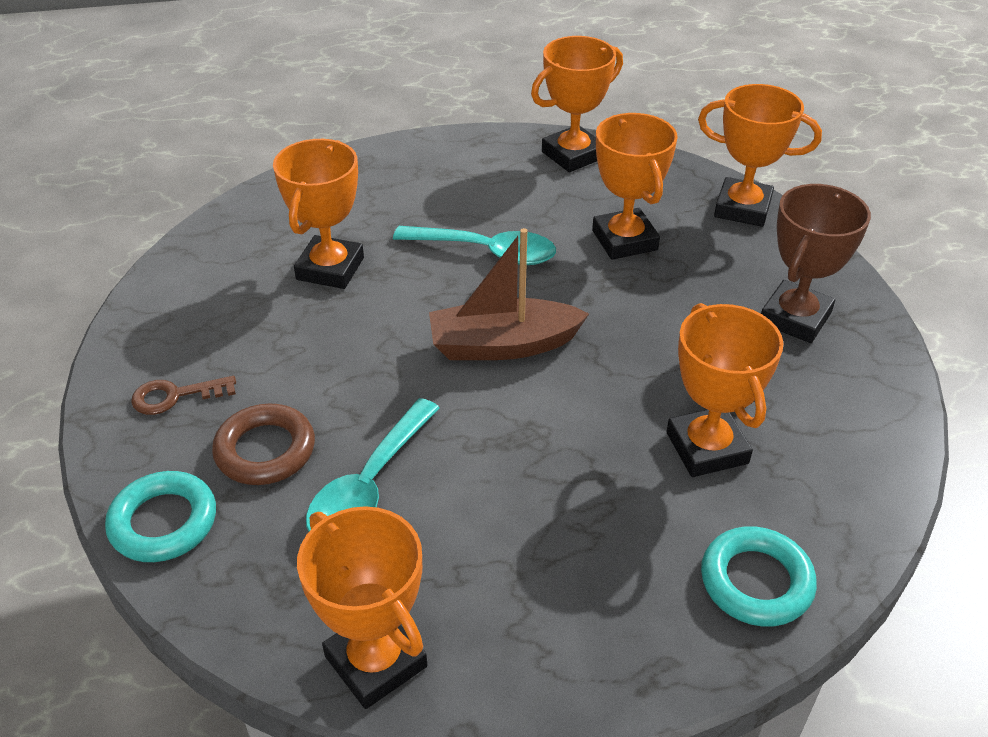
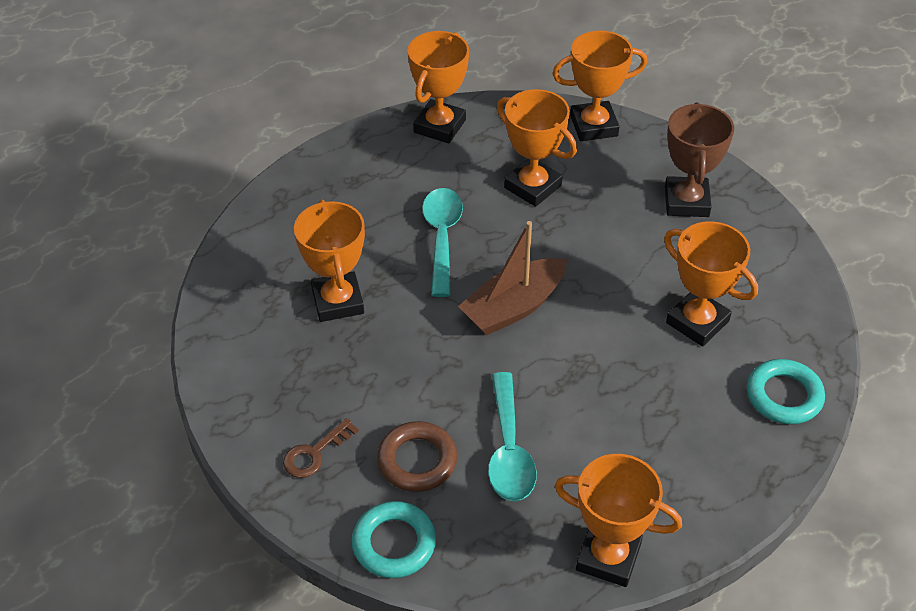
camera: 30 degrees left, 5 degrees up
turquoise spoon [393,226,556,265] -> turquoise spoon turned 75 degrees counterclockwise [422,188,463,297]

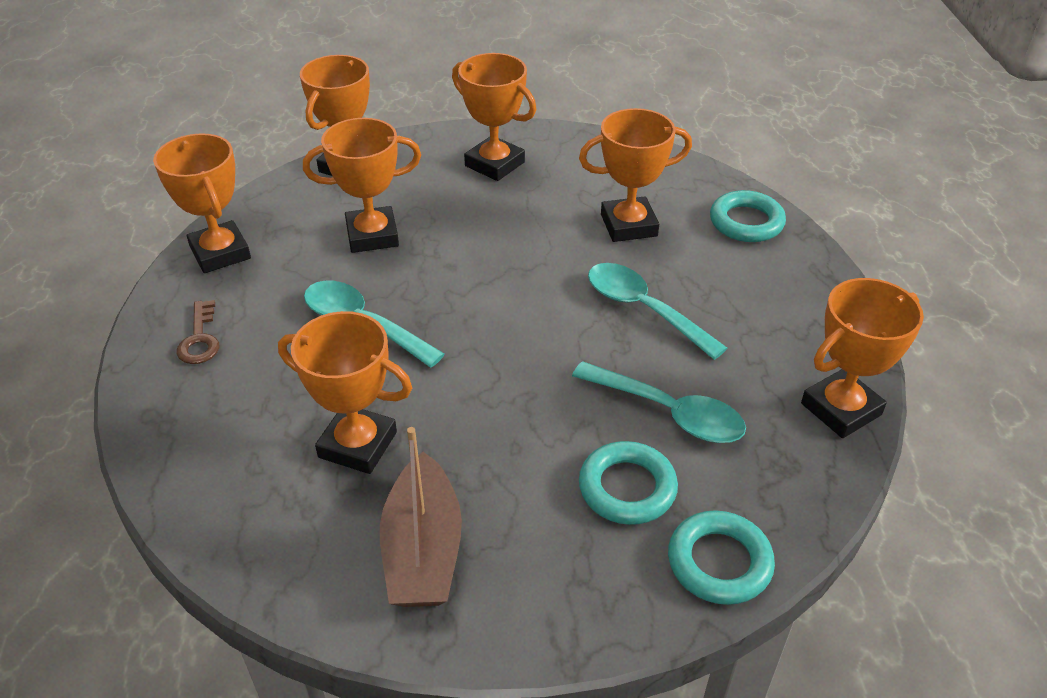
camera: 55 degrees left, 5 degrees down
brown key [283,418,359,478] -> brown key moved to [176,300,219,364]
brown ring [377,421,458,492] -> turquoise ring [579,441,678,525]
brown boat [458,221,567,335] -> brown boat moved to [380,427,462,607]
brown trophy [665,102,734,217] -> orange trophy [452,53,536,181]
none -> turquoise spoon [588,263,728,360]

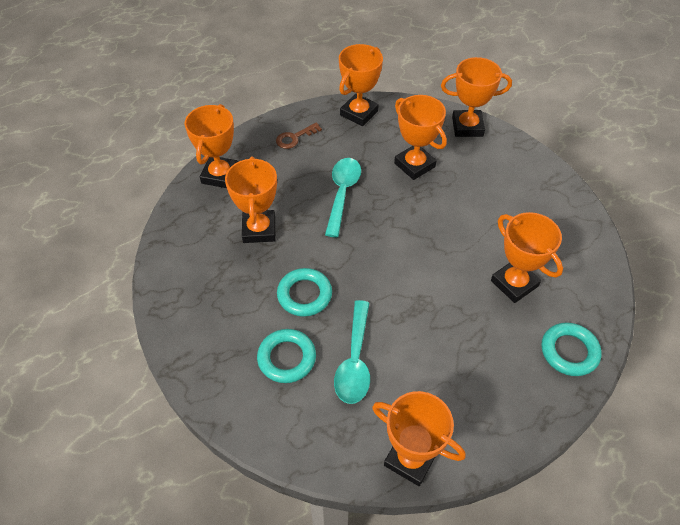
camera: 65 degrees right, 10 degrees up
brown boat [380,427,462,607] -> none
orange trophy [452,53,536,181] -> orange trophy moved to [185,104,238,188]
turquoise spoon [588,263,728,360] -> none
turquoise ring [668,510,775,605] -> turquoise ring moved to [277,268,332,317]

